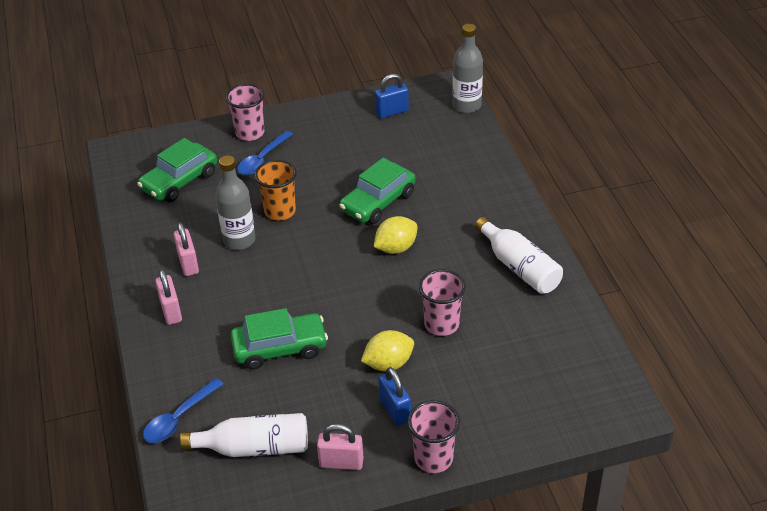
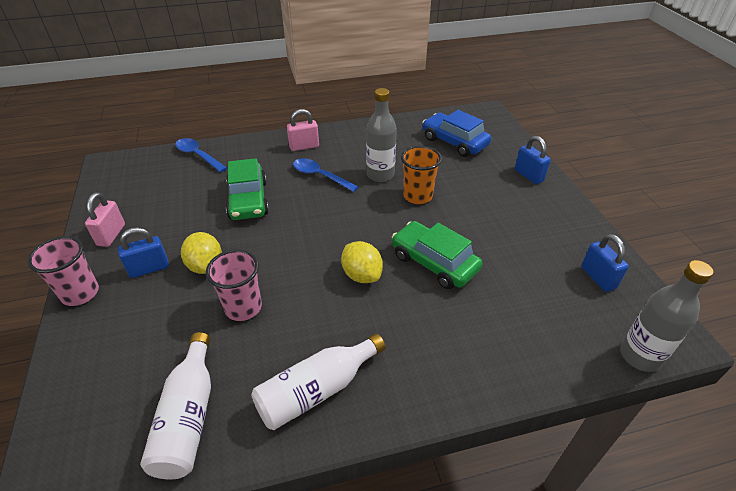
camera: 90 degrees right, 0 degrees up
green car [137,138,217,202] -> blue car [422,110,491,157]
pink padlock [174,222,199,276] -> none
white bottle [180,413,308,457] -> white bottle moved to [140,332,211,480]
pink cup [225,84,265,141] -> blue padlock [515,136,551,184]
blue spoon [237,131,293,175] -> blue spoon moved to [293,158,359,192]

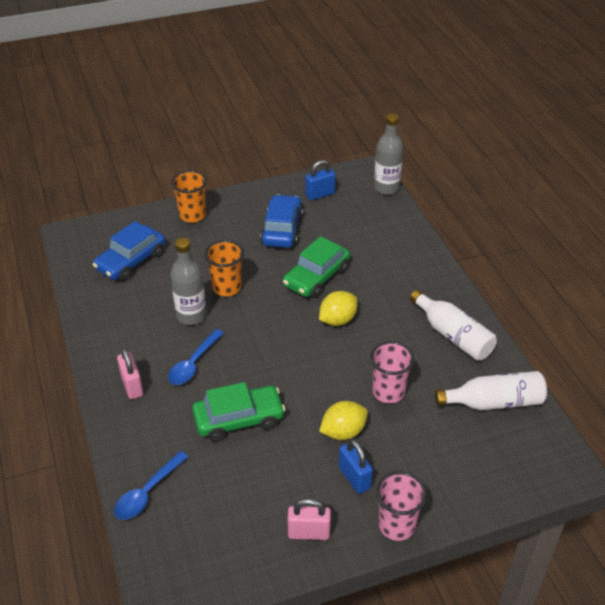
camera: 95 degrees left, 0 degrees up
blue padlock [515,136,551,184] -> orange cup [171,171,207,223]
none -> blue car [260,194,303,248]

